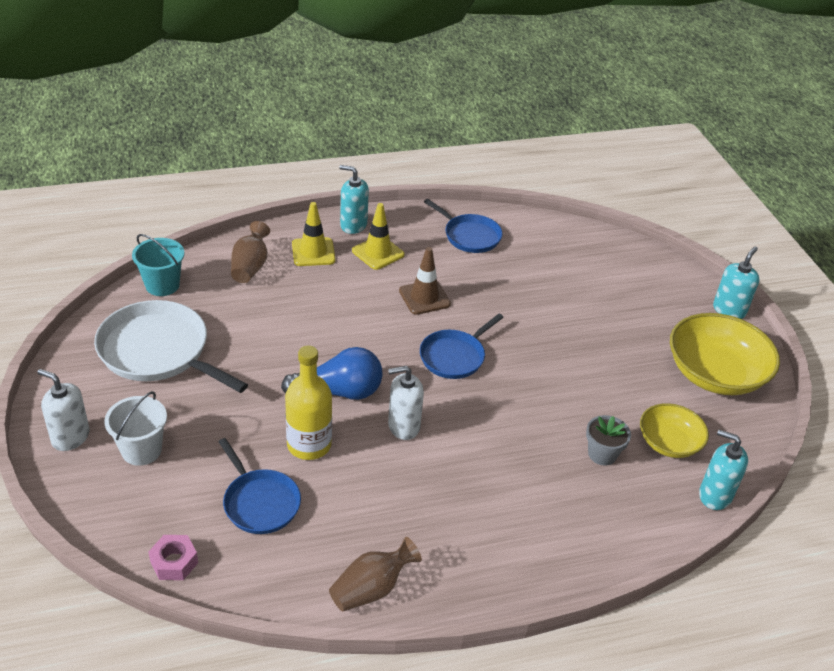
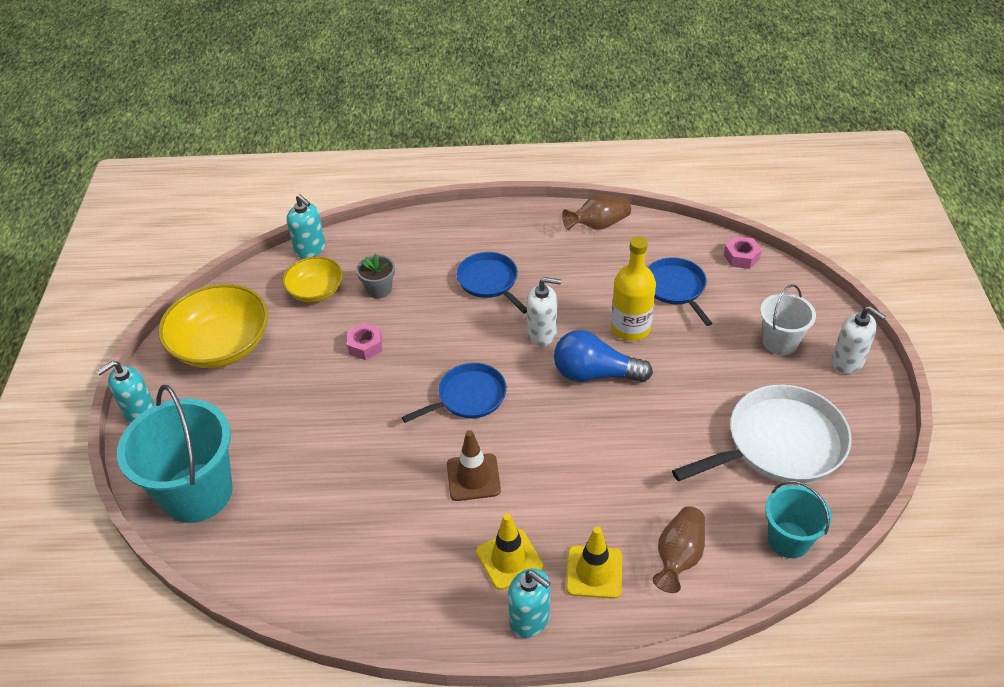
camera: 160 degrees left, 5 degrees up
white pan [94,300,248,393] -> white pan turned 75 degrees counterclockwise [672,385,852,483]
blue pan [424,199,503,253] -> blue pan moved to [456,252,527,314]
none -> turquoise bucket [117,385,233,523]
none -> pink nut [347,323,382,360]

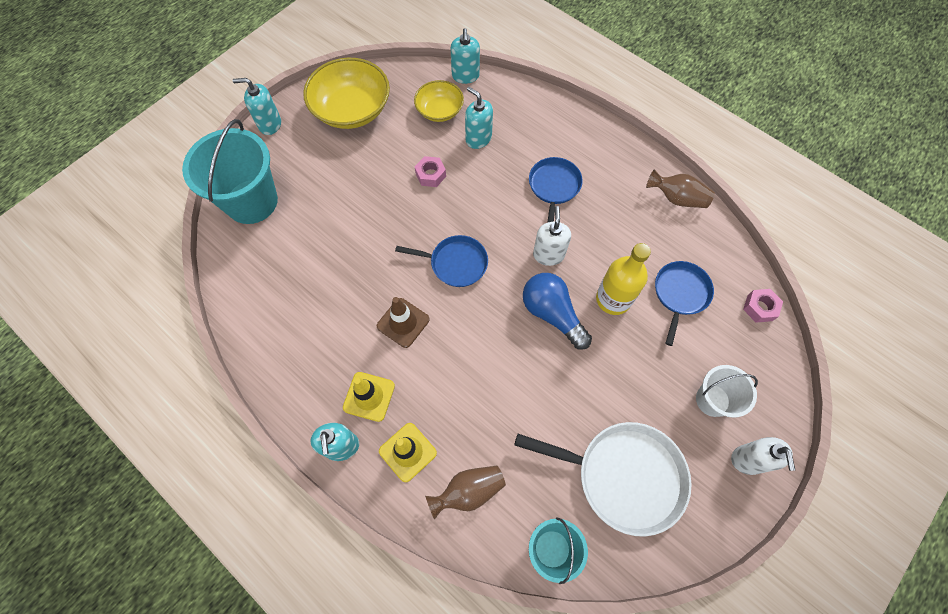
camera: 40 degrees right, 20 degrees up
grey flower pot [356,253,395,298] -> turquoise soap dispenser [465,87,493,149]
white soap dispenser [527,277,561,346] -> white soap dispenser turned 135 degrees counterclockwise [533,206,571,266]

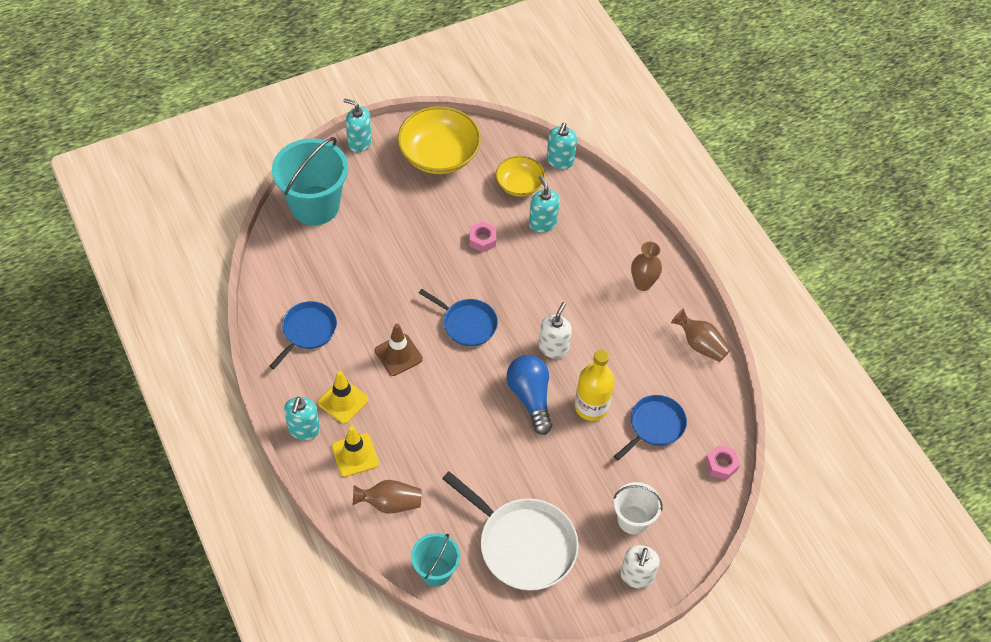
camera: 20 degrees right, 10 degrees down
blue pan [529,157,583,223] -> blue pan moved to [269,301,337,369]
none -> brown vase [631,242,662,291]

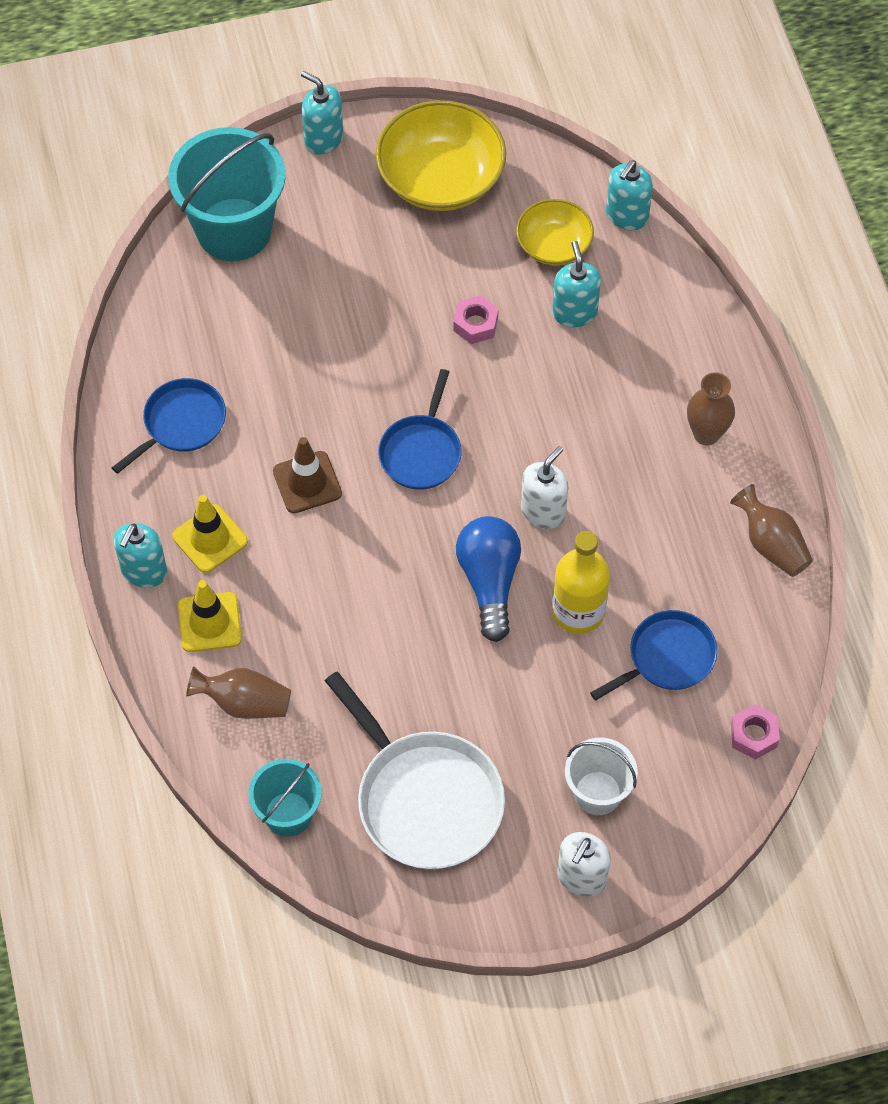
camera: 15 degrees right, 5 degrees up
blue pan [419,289,498,346] -> blue pan turned 60 degrees clockwise [378,369,462,490]

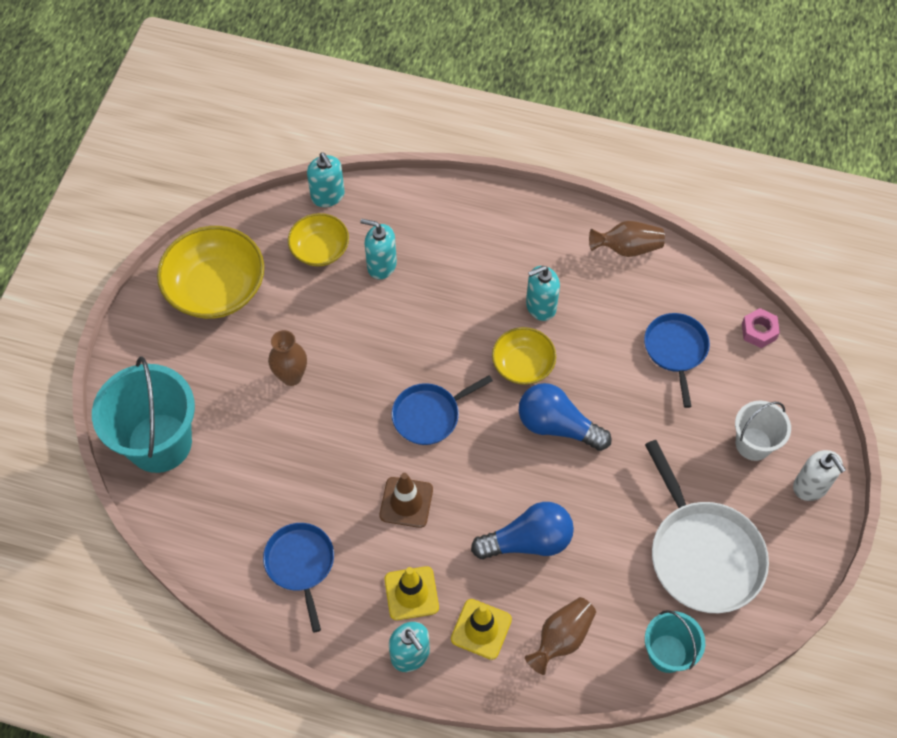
camera: 60 degrees left, 0 degrees up
turquoise soap dispenser [301,71,343,155] -> turquoise soap dispenser moved to [526,266,560,321]
white pan [325,671,505,869] -> white pan turned 75 degrees clockwise [645,440,769,613]
blue pan [378,369,462,490] -> blue pan turned 105 degrees clockwise [391,375,493,445]
pink nut [453,295,499,344] -> none
white soap dispenser [521,446,568,529] -> yellow bowl [492,327,556,385]
yellow bottle [552,531,610,634] -> none
brown vase [687,372,735,445] -> brown vase moved to [268,330,307,386]
none -> blue light bulb [471,502,574,559]

